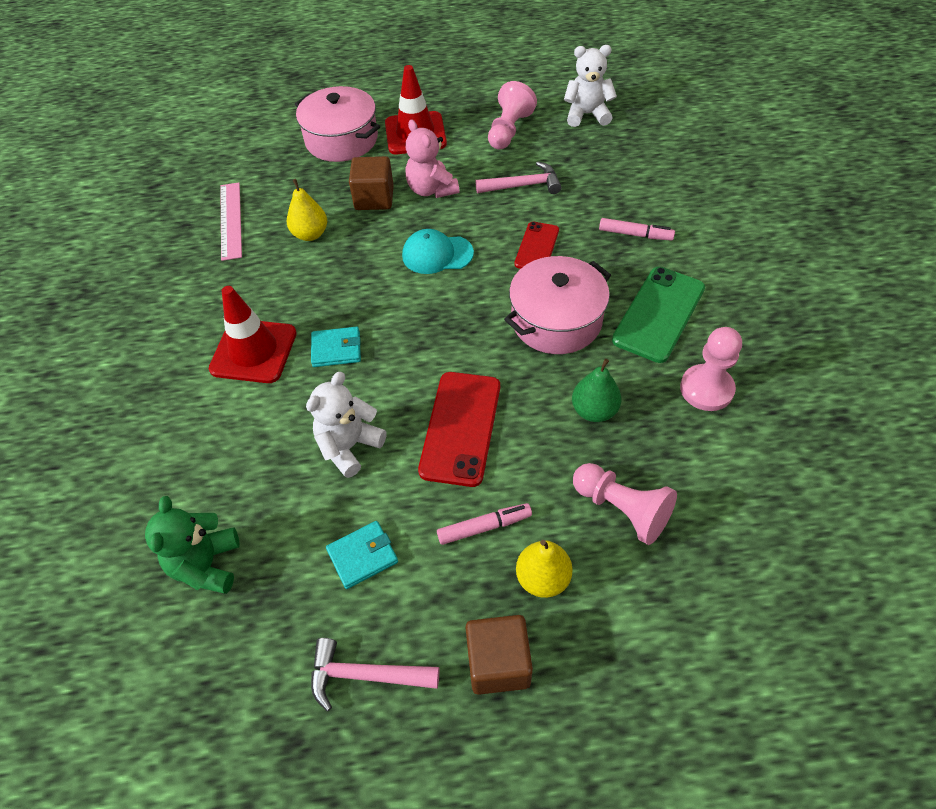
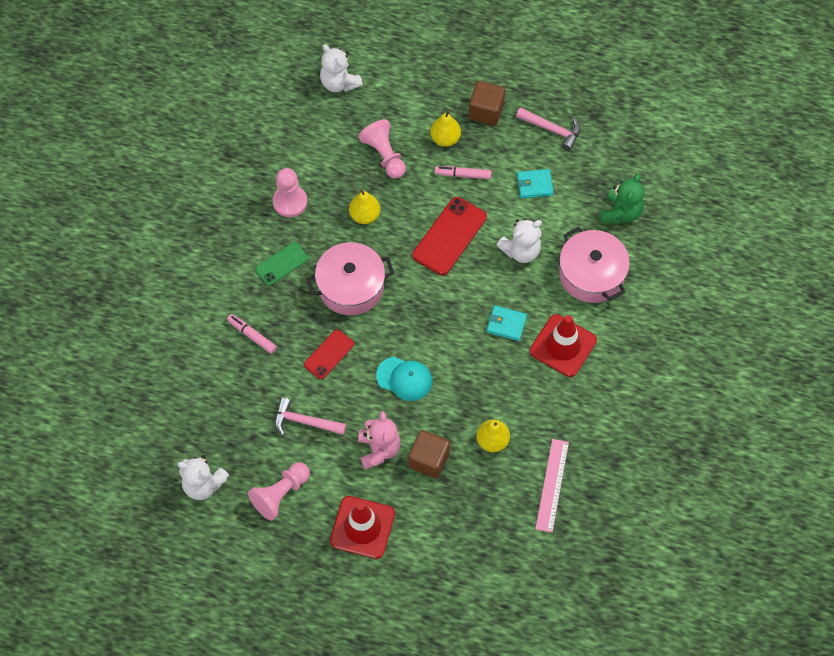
camera: 160 degrees left, 10 degrees up
pink pot [295,86,380,162] -> pink pot moved to [559,227,630,303]
green pear [572,359,621,422] -> yellow pear [349,189,380,224]
green phone [612,267,705,363] -> green phone [255,242,308,285], size x0.61
none -> white teddy bear [320,44,363,92]

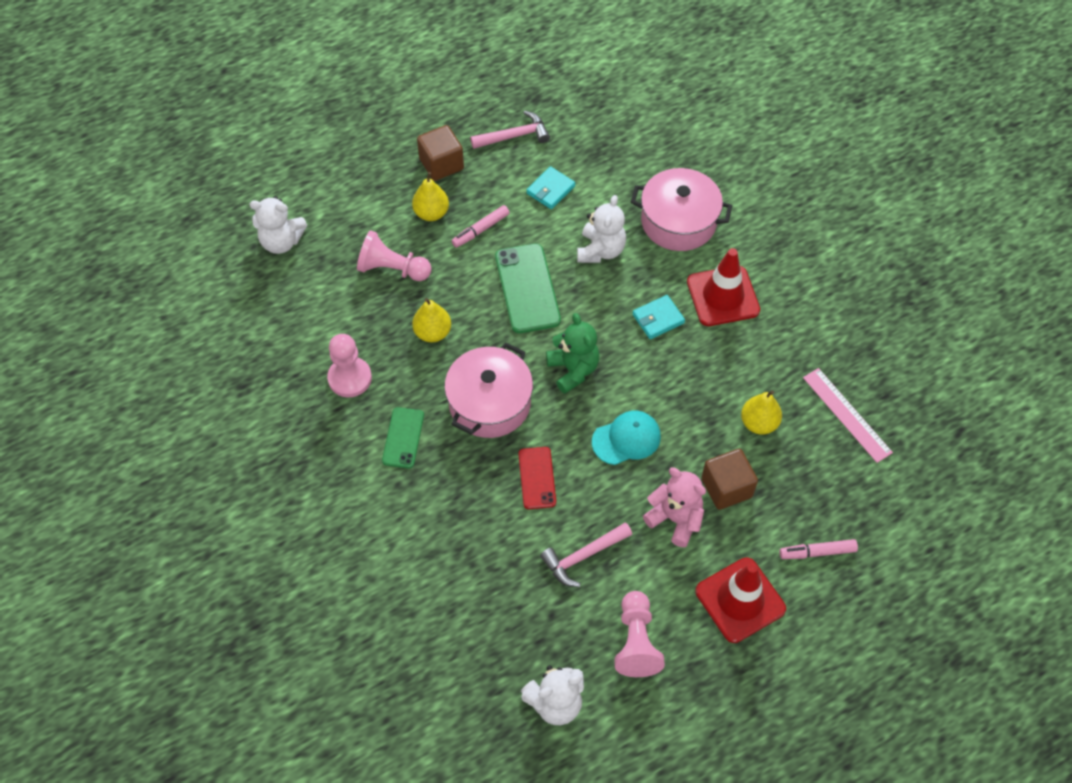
camera: 45 degrees left, 5 degrees down
pink marker [227,314,277,354] -> pink marker moved to [779,539,858,559]
red phone [412,197,487,275] -> green phone [495,244,561,333]
green teddy bear [600,174,644,224] -> green teddy bear moved to [546,313,599,394]

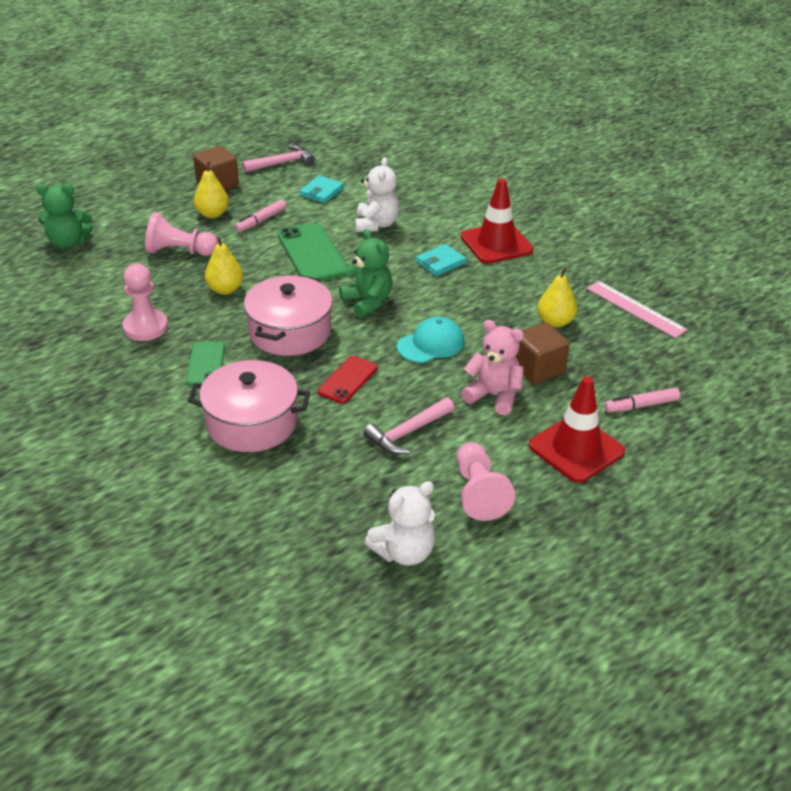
camera: 10 degrees left, 20 degrees down
white teddy bear [249,196,307,254] -> green teddy bear [36,184,93,249]
red phone [518,447,556,509] -> red phone turned 45 degrees clockwise [317,356,378,404]
pink pot [631,168,732,251] -> pink pot moved to [188,360,310,452]

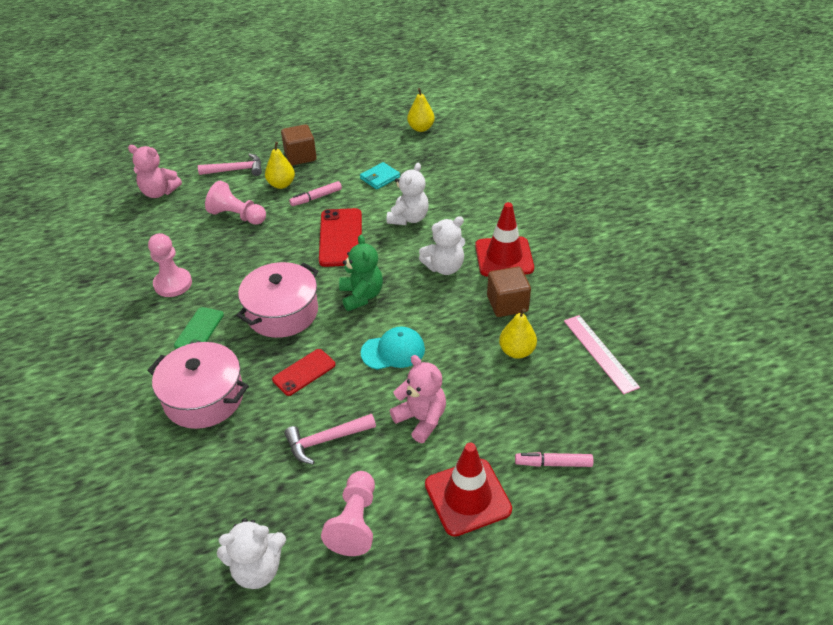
camera: 20 degrees right, 5 degrees up
green teddy bear [36,184,93,249] -> pink teddy bear [128,145,182,198]
yellow pear [205,236,243,295] -> yellow pear moved to [407,88,435,132]
pink hammer [242,145,315,173] -> pink hammer moved to [198,153,262,176]
green phone [278,223,348,281] -> red phone [319,208,362,267]
turquoise wallet [416,244,466,276] -> white teddy bear [419,216,465,275]
brown cube [515,322,570,384] -> brown cube moved to [487,266,531,317]

